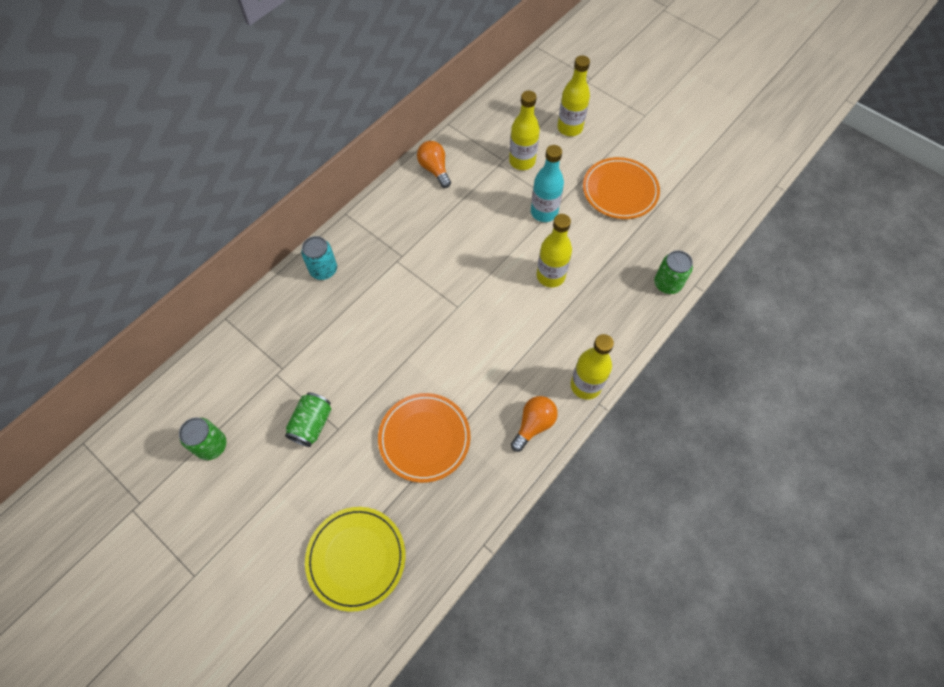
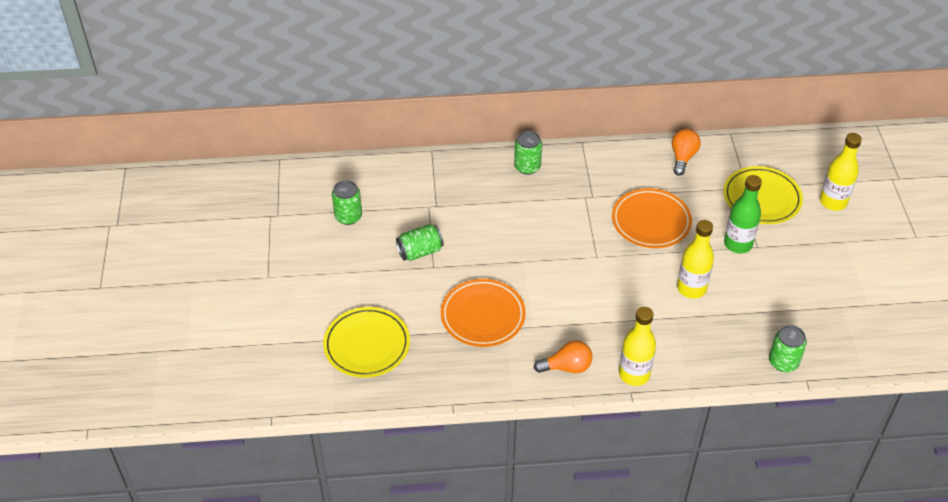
camera: 45 degrees right, 15 degrees down
turquoise can [301,236,337,280] -> green can [514,131,542,175]
yellow bottle [509,91,540,170] -> yellow plate [723,166,803,224]
turquoise bottle [531,145,564,222] -> green bottle [724,175,762,253]
orange plate [583,157,660,219] -> orange plate moved to [612,188,692,248]

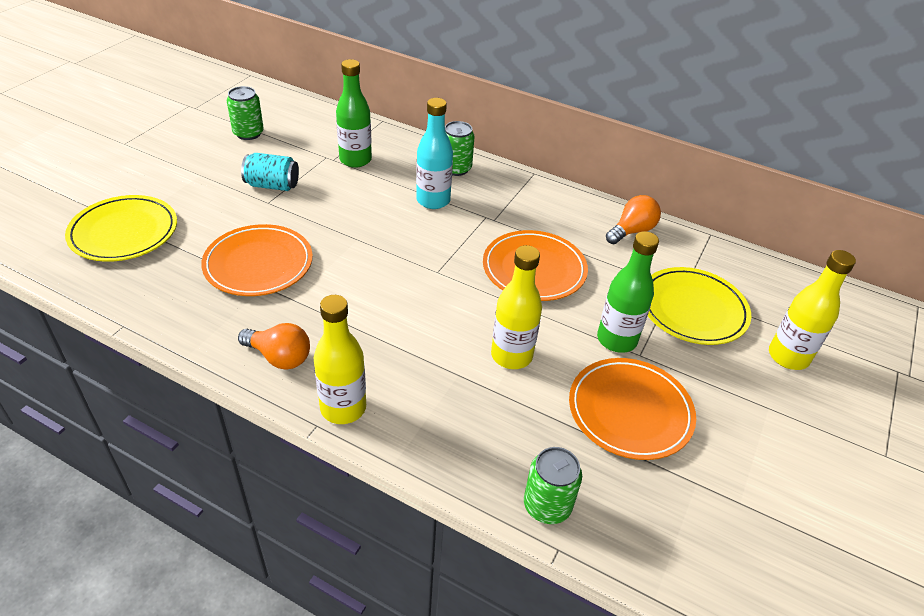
camera: 30 degrees right, 5 degrees down
green can [396,224,444,261] -> turquoise can [241,153,299,191]
none -> green bottle [336,59,372,168]
none -> turquoise bottle [416,98,453,209]
none -> orange plate [569,358,696,460]

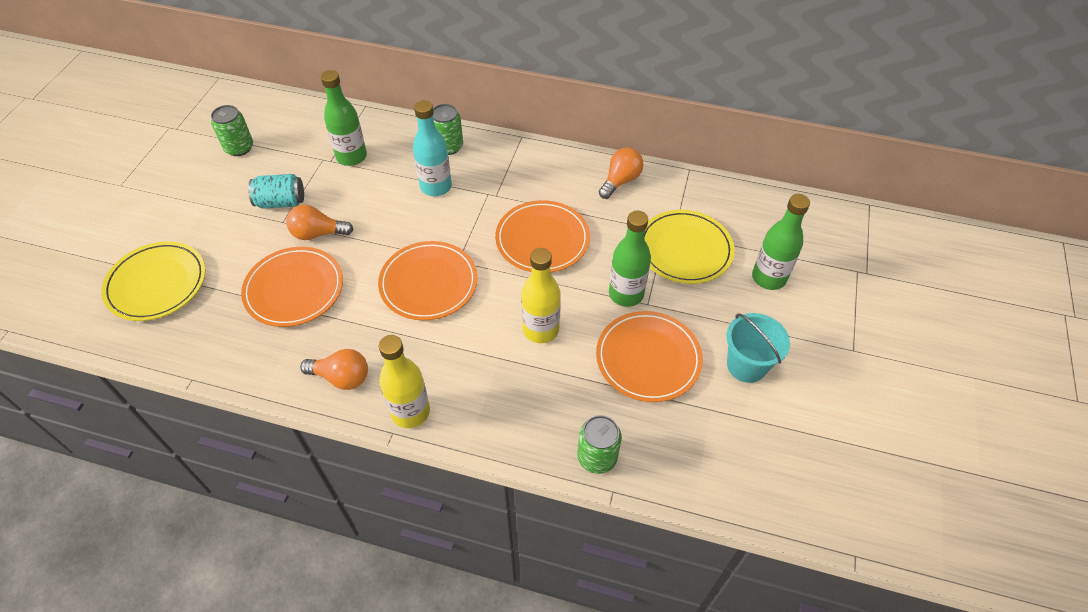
camera: 10 degrees left, 10 degrees up
yellow bottle [769,250,856,370] -> green bottle [752,194,810,290]
none -> orange light bulb [286,204,354,240]
none -> orange plate [378,241,478,320]
none -> turquoise bucket [726,313,790,383]

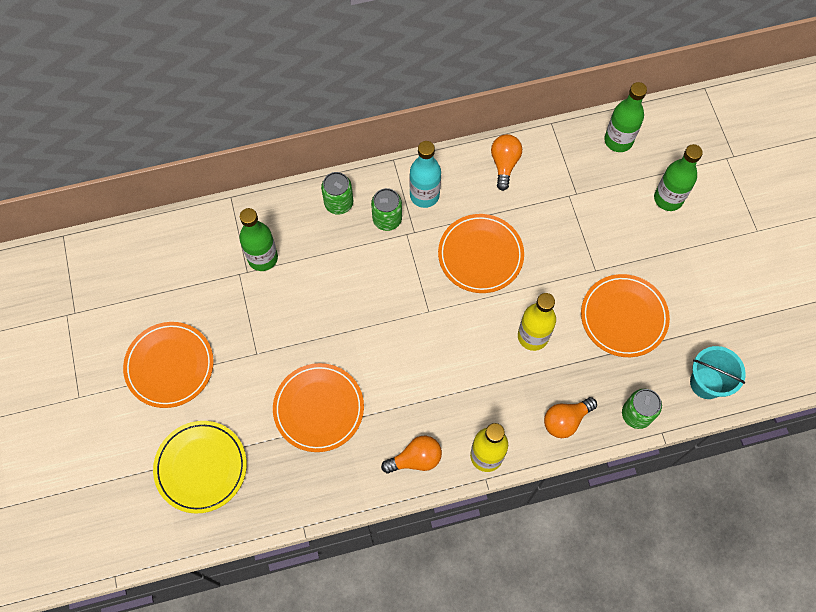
camera: 30 degrees left, 15 degrees up
green can [211,105,253,156] -> green can moved to [371,188,402,231]
turquoise can [248,174,304,209] -> none
orange light bulb [286,204,354,240] -> orange light bulb moved to [544,397,597,438]
orange plate [378,241,478,320] -> orange plate moved to [123,322,214,408]
turquoise bottle [413,100,452,196] -> turquoise bottle moved to [410,141,441,208]
green bottle [609,211,651,307] -> green bottle moved to [604,82,647,152]
yellow plate [645,210,734,284] -> none
turquoise bucket [726,313,790,383] -> turquoise bucket moved to [690,346,746,399]

